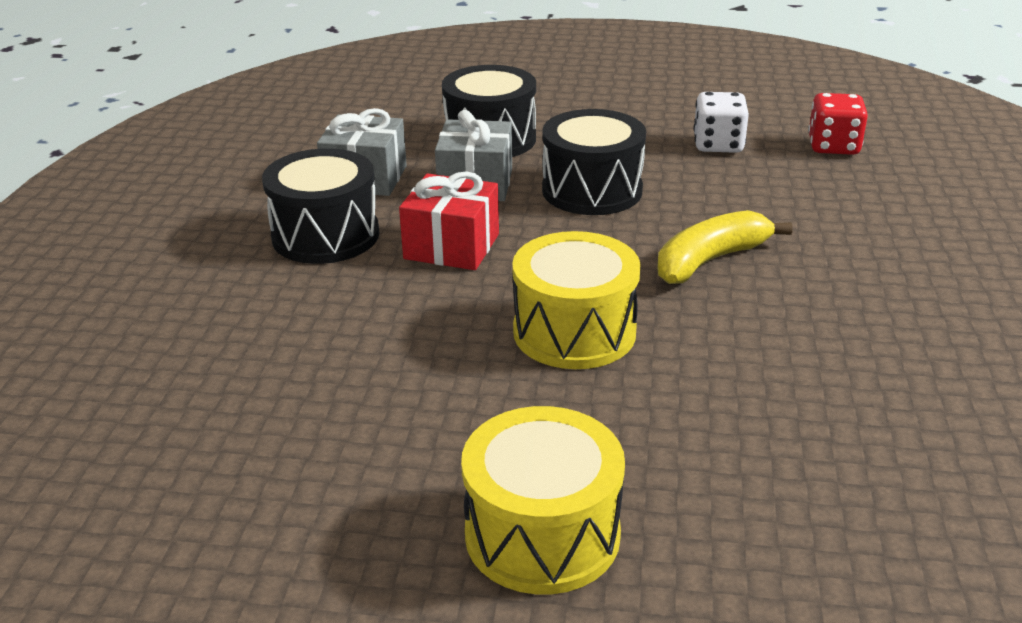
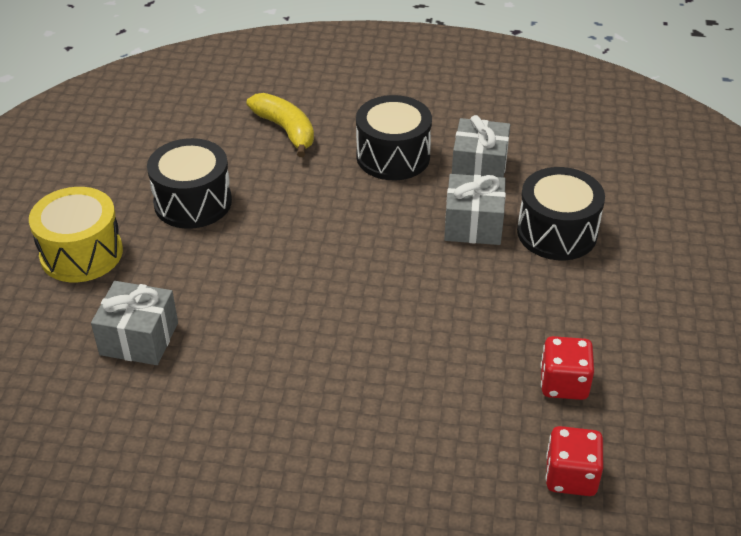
camera: 90 degrees right, 10 degrees up
red gift [399,171,499,270] -> none
yellow drum [512,231,641,369] -> none
black drum [542,109,646,215] -> black drum moved to [147,138,232,229]
yellow banana [657,210,793,284] -> yellow banana moved to [246,93,314,157]
white dice [693,92,749,153] -> red dice [540,336,594,400]
none -> grey gift [91,281,178,365]

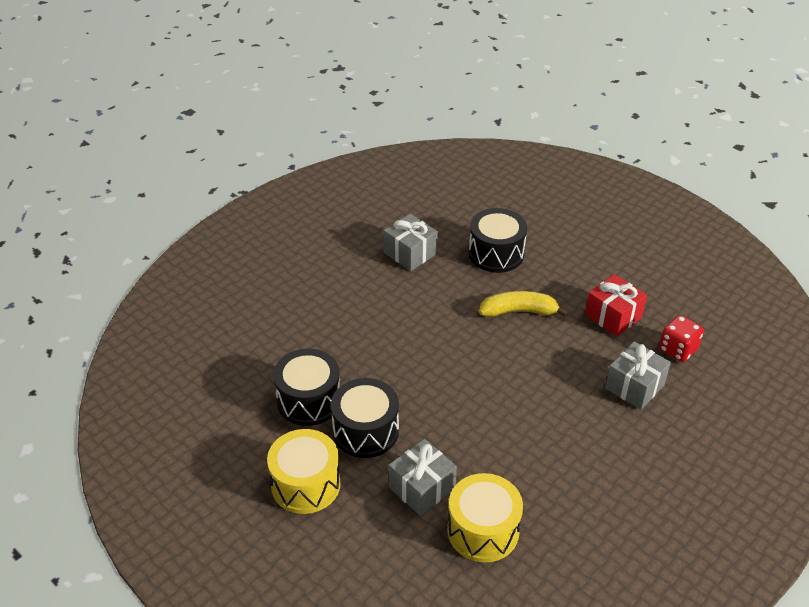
camera: 55 degrees left, 0 degrees up
yellow banana [246,93,314,157] -> yellow banana moved to [479,291,568,317]
black drum [356,95,432,180] -> black drum moved to [331,378,399,458]
grey gift [444,174,506,245] -> grey gift moved to [605,341,671,410]
red dice [540,336,594,400] -> red gift [585,274,647,337]
none -> yellow drum [447,473,523,562]

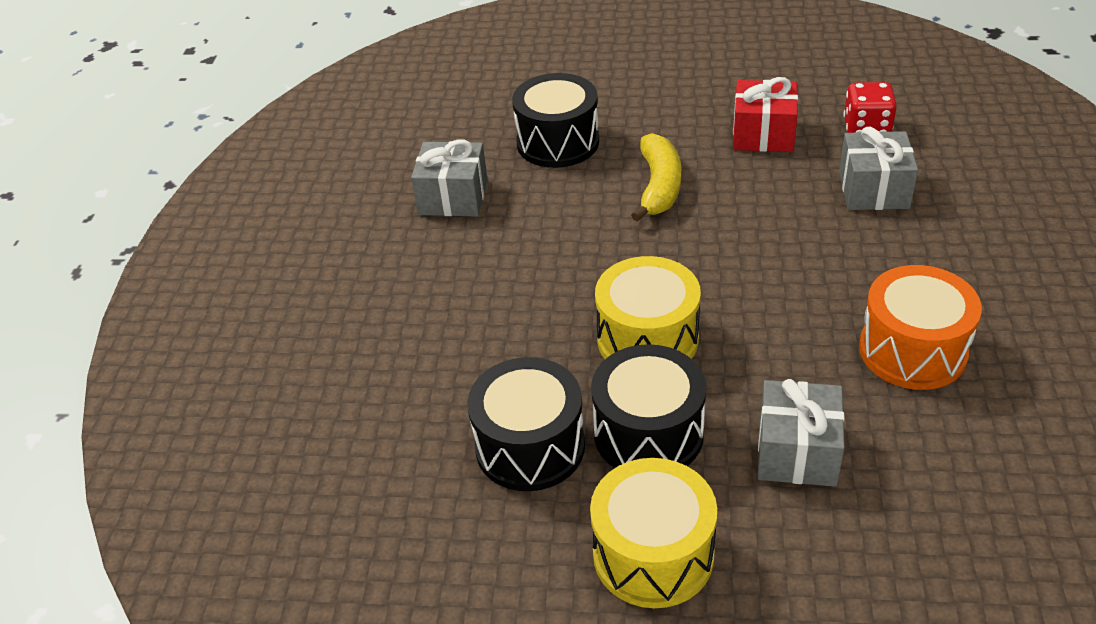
camera: 35 degrees left, 0 degrees up
yellow drum [447,473,523,562] -> yellow drum moved to [595,256,701,359]
yellow banana [479,291,568,317] -> yellow banana turned 135 degrees clockwise [631,133,681,222]
none -> orange drum [859,265,982,390]

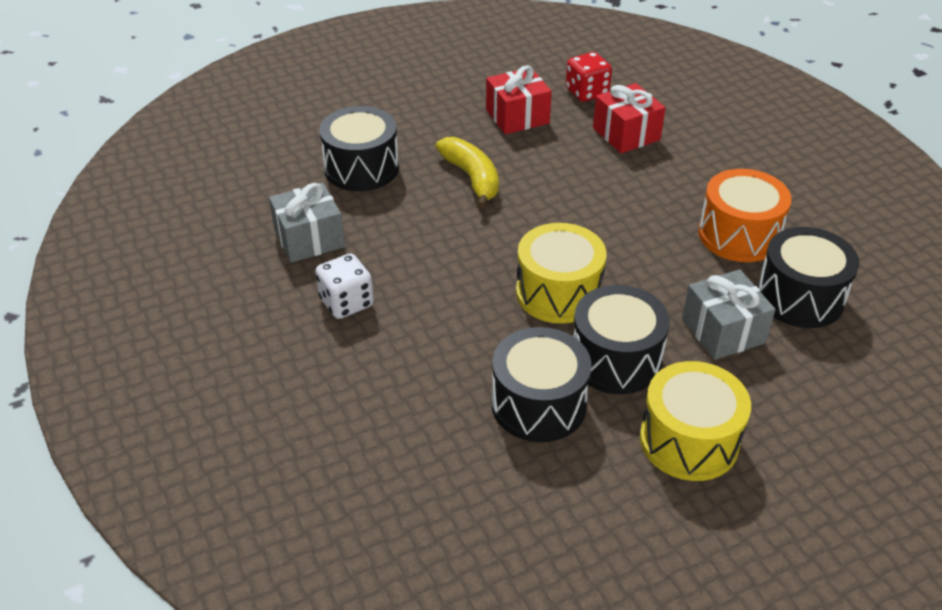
camera: 35 degrees left, 0 degrees up
grey gift [839,126,918,210] -> red gift [593,83,666,153]
none -> white dice [315,253,374,319]
none -> black drum [757,227,859,328]

